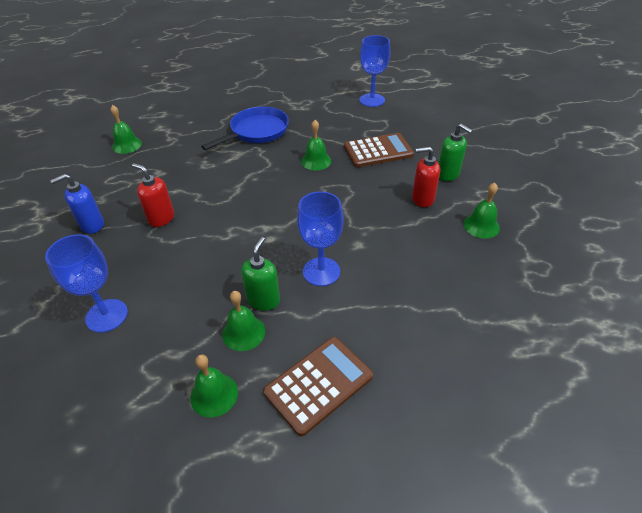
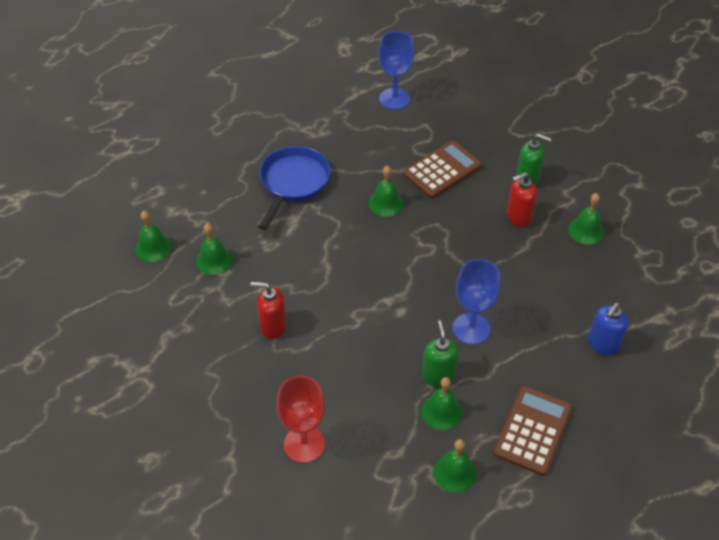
camera: 25 degrees left, 5 degrees up
blue goblet [45,234,128,333] -> red goblet [276,376,325,463]
blue soap dispenser [50,174,104,234] -> blue soap dispenser moved to [588,303,629,355]
none -> green bell [196,223,233,275]

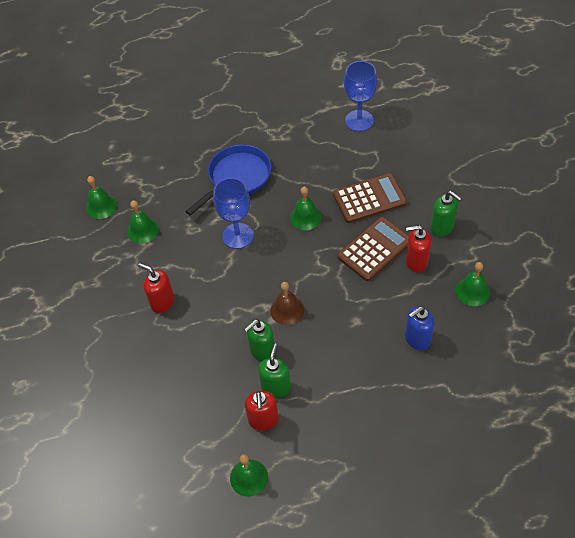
camera: 25 degrees right, 5 degrees up
red goblet [276,376,325,463] -> none
green bell [421,377,462,430] -> red soap dispenser [245,391,279,431]
blue goblet [453,259,501,345] -> blue goblet moved to [213,178,254,249]
brown calculator [493,386,572,476] -> brown calculator moved to [337,217,409,281]
blue soap dispenser [588,303,629,355] -> blue soap dispenser moved to [405,306,434,350]
none -> green soap dispenser [244,319,276,362]
none -> brown bell [271,282,304,325]

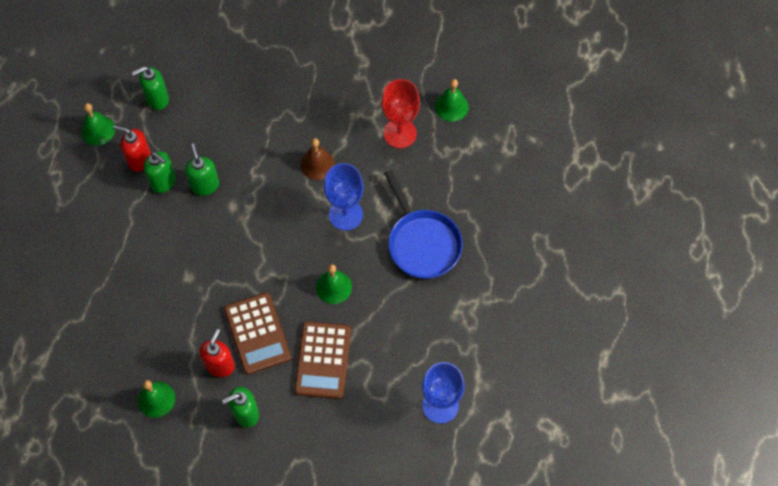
camera: 110 degrees right, 10 degrees up
green bell [127,200,159,244] -> red goblet [381,79,420,148]
red soap dispenser [138,263,174,313] -> none
brown bell [271,282,304,325] -> brown bell moved to [300,138,335,180]
blue soap dispenser [405,306,434,350] -> none
none -> green soap dispenser [132,66,169,110]

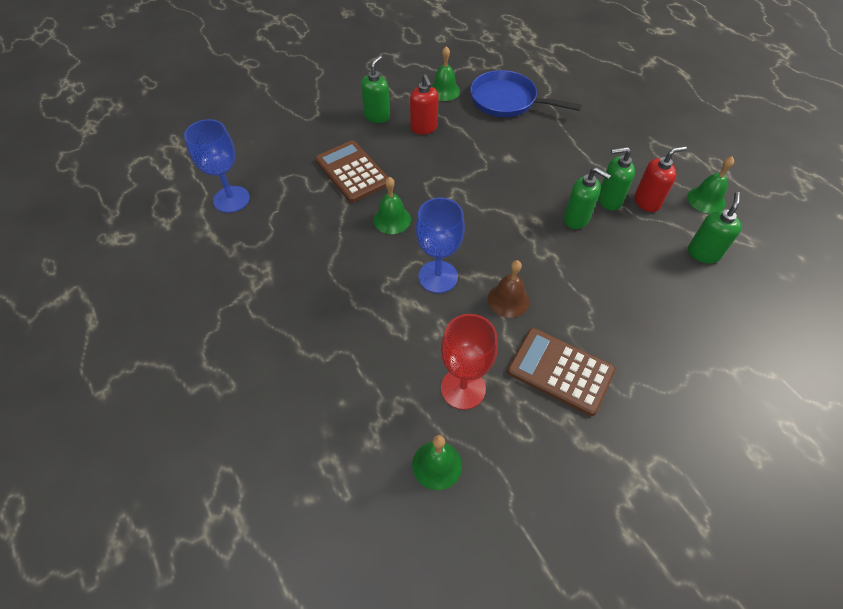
camera: 140 degrees right, 10 degrees down
brown calculator [224,292,291,375] -> brown calculator moved to [507,328,616,416]
blue pan [384,170,463,279] -> blue pan moved to [470,70,582,117]

